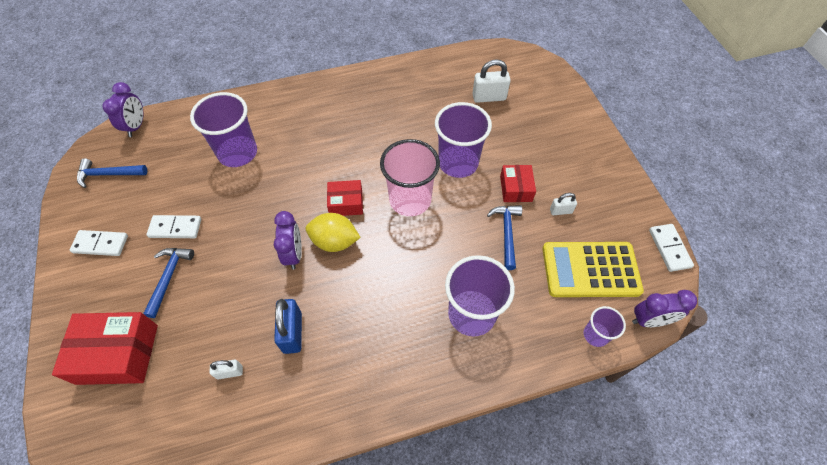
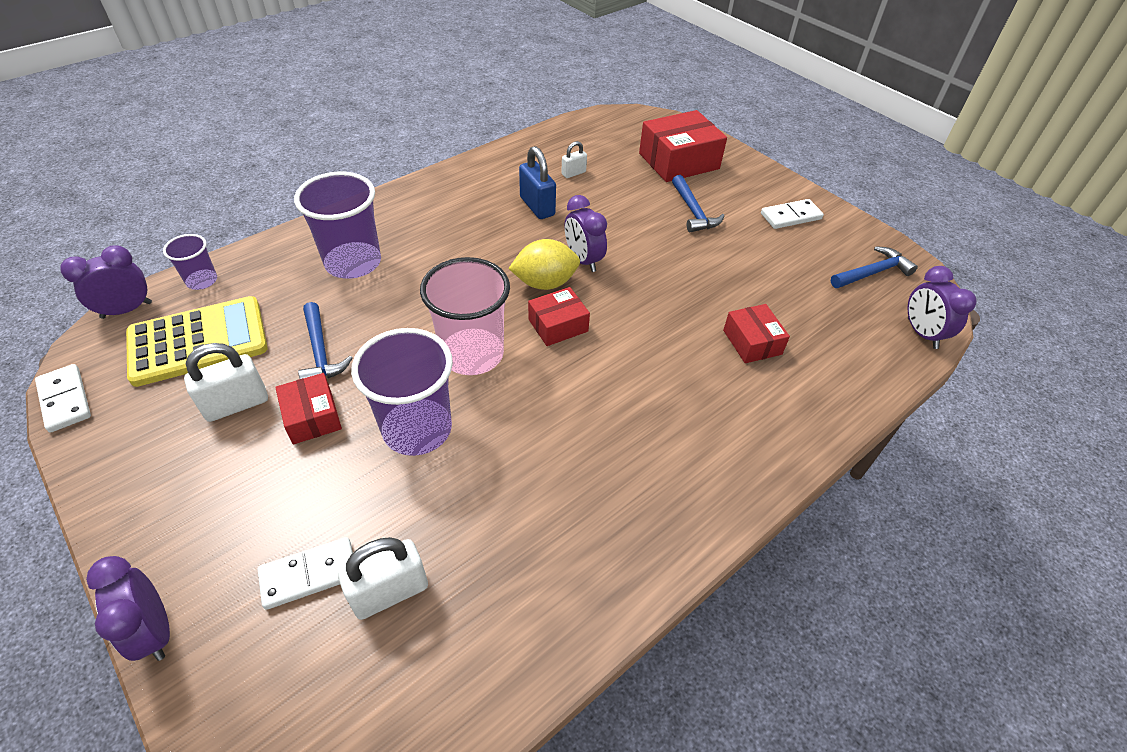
camera: 155 degrees right, 10 degrees down
white domino [147,215,201,238] -> white domino moved to [258,537,353,610]
purple cup [190,92,257,167] -> red box [723,304,790,363]
white padlock [550,193,577,215] -> white padlock [184,343,268,422], size x1.74
none -> purple clock [86,556,170,661]

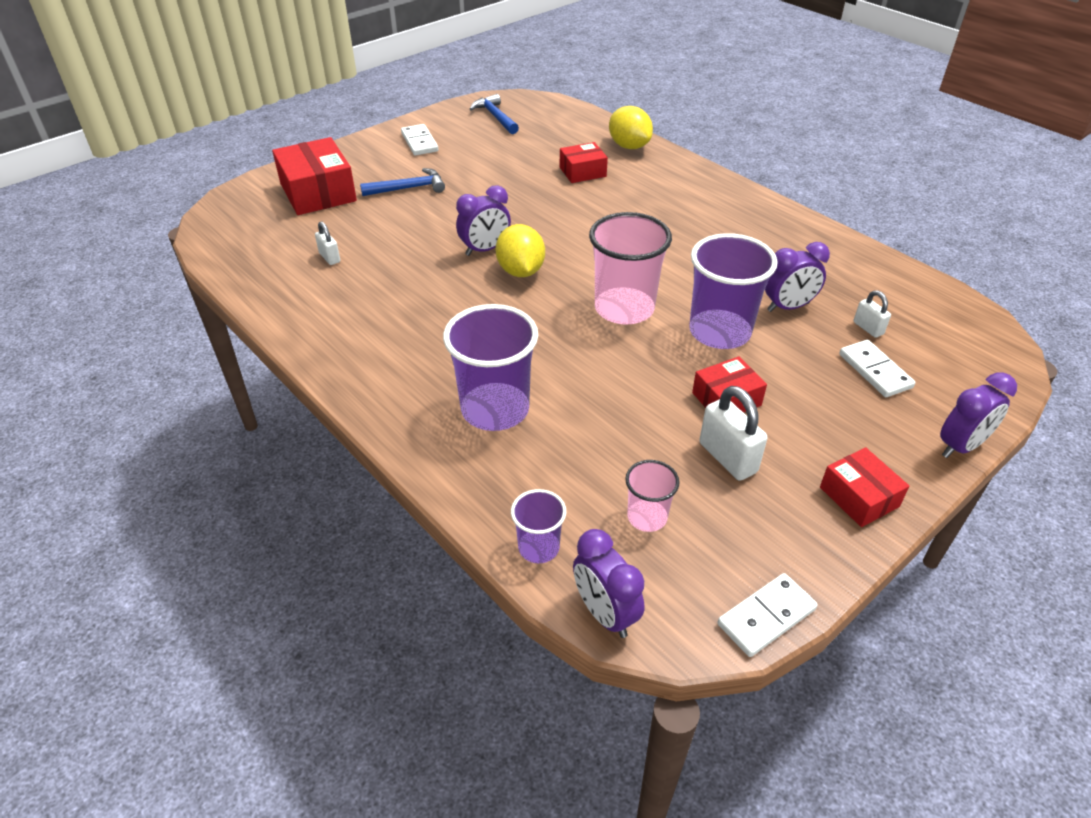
camera: 90 degrees left, 5 degrees down
yellow calculator [126,296,268,387] -> pink cup [625,460,680,532]
blue hammer [298,302,353,379] -> none
white padlock [338,537,428,620] -> white padlock [854,290,891,338], size x0.57
blue padlock [519,146,556,219] -> none
red box [528,287,590,346] -> red box moved to [820,447,910,527]
purple clock [907,266,977,349] -> purple clock moved to [765,242,830,312]
none -> yellow lemon [609,106,653,149]

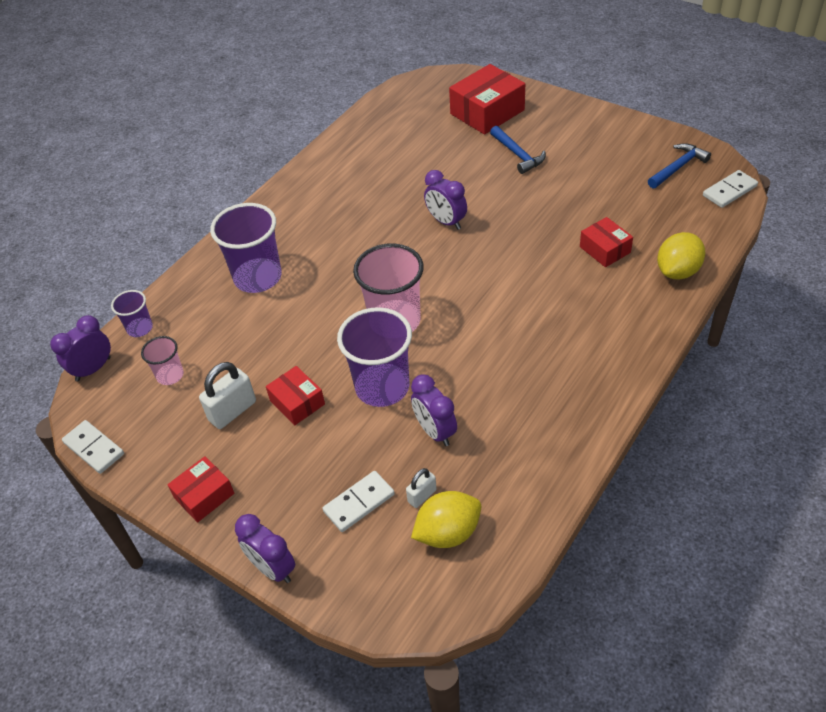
camera: 80 degrees right, 5 degrees up
white padlock [315,221,340,265] -> none
white domino [401,124,439,155] -> white domino moved to [703,170,758,208]
yellow lemon [495,224,545,277] -> yellow lemon moved to [411,491,481,548]

